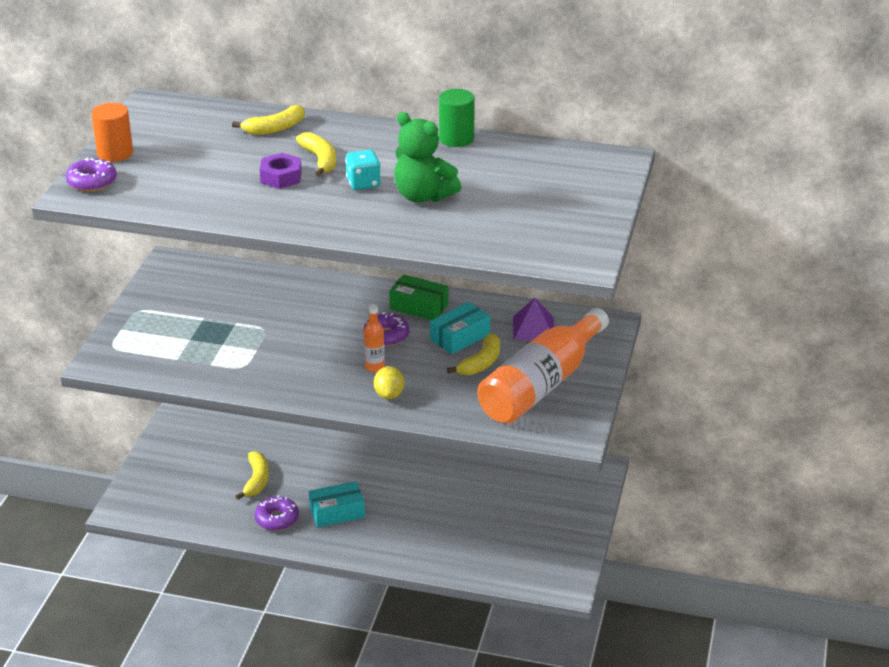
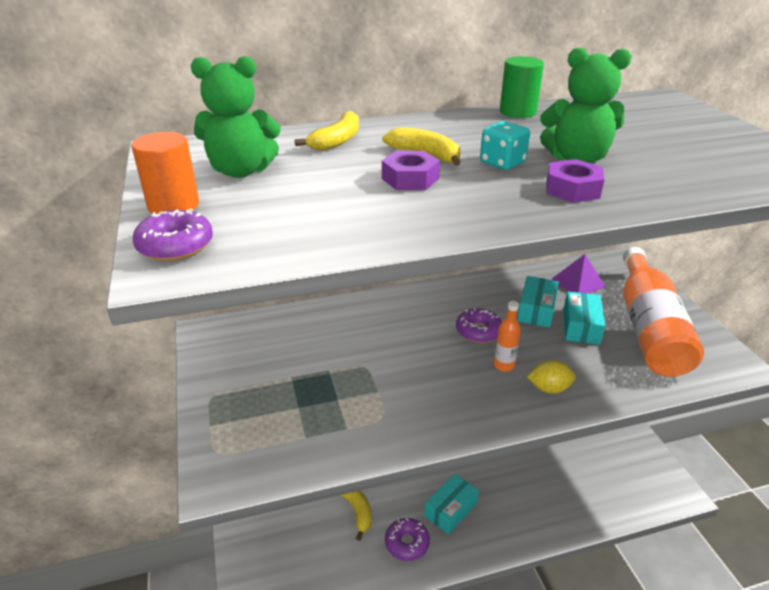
camera: 30 degrees left, 0 degrees up
yellow lemon [374,366,404,399] -> yellow lemon turned 60 degrees counterclockwise [527,360,576,394]
green box [389,274,448,320] -> none
yellow banana [447,333,500,375] -> turquoise box [563,291,605,345]
none -> green teddy bear [191,56,281,178]
none -> purple nut [546,159,605,203]

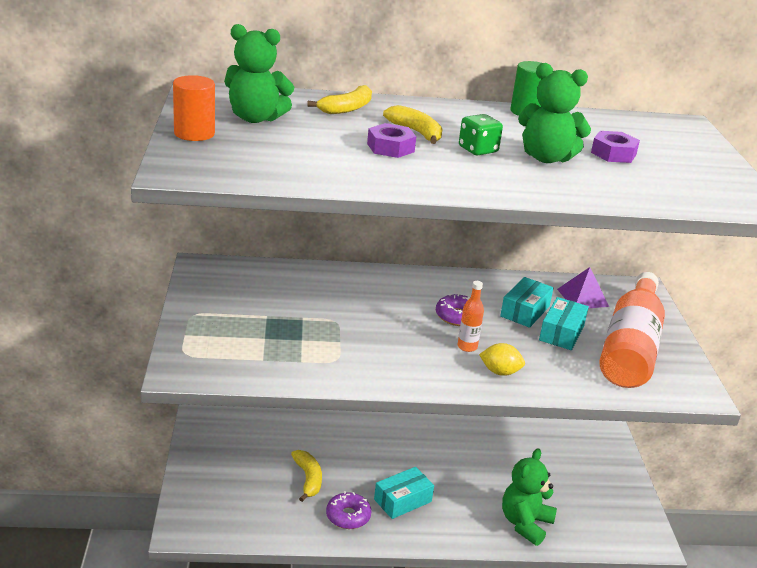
camera: 10 degrees right, 5 degrees down
purple donut [133,209,213,261] -> none
turquoise dice [480,121,530,170] -> green dice [459,114,503,155]
purple nut [546,159,605,203] -> purple nut moved to [591,131,640,163]
none -> green teddy bear [502,448,557,546]

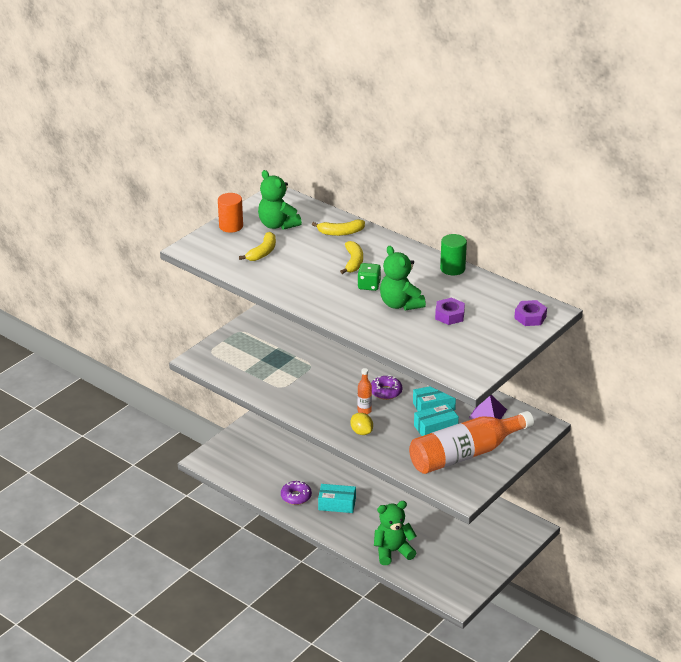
camera: 45 degrees right, 5 degrees up
yellow banana [291,450,322,502] -> yellow banana moved to [239,232,276,261]
purple nut [367,123,416,158] -> purple nut moved to [514,300,547,326]

